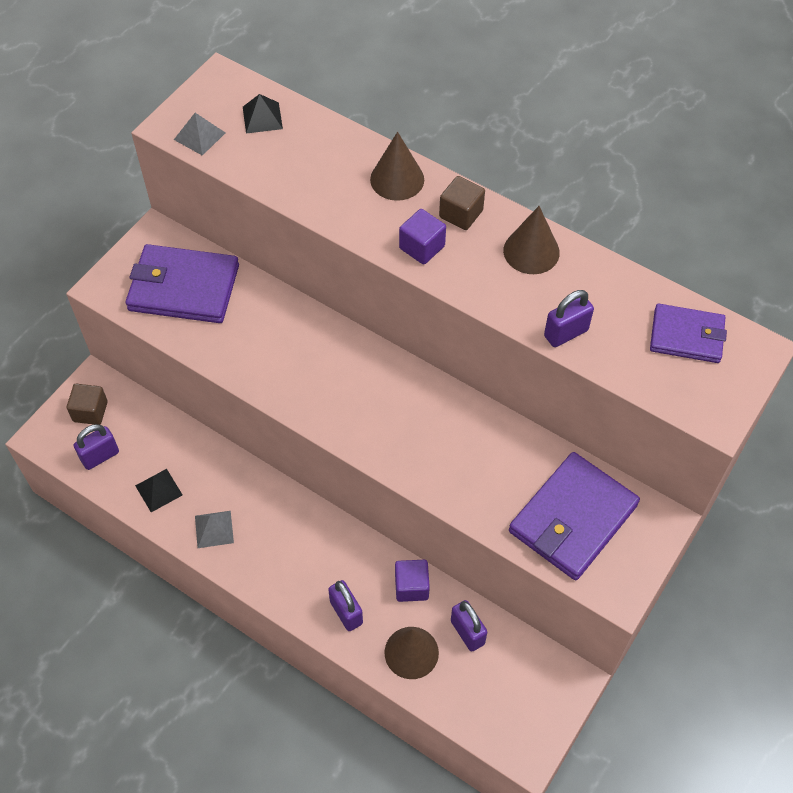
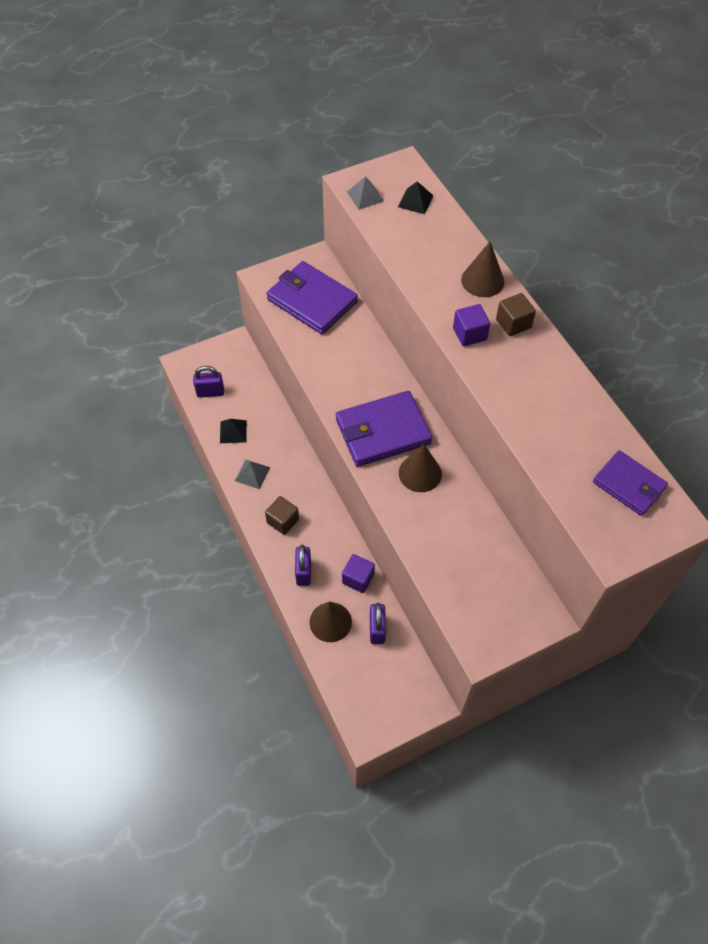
camera: 30 degrees right, 0 degrees up
brown cube [67,384,108,425] -> brown cube moved to [265,496,299,535]
brown cone [503,206,560,274] -> brown cone moved to [399,444,442,492]
purple wallet [509,452,640,580] -> purple wallet moved to [336,391,432,467]
purple padlock [544,290,594,347] -> none

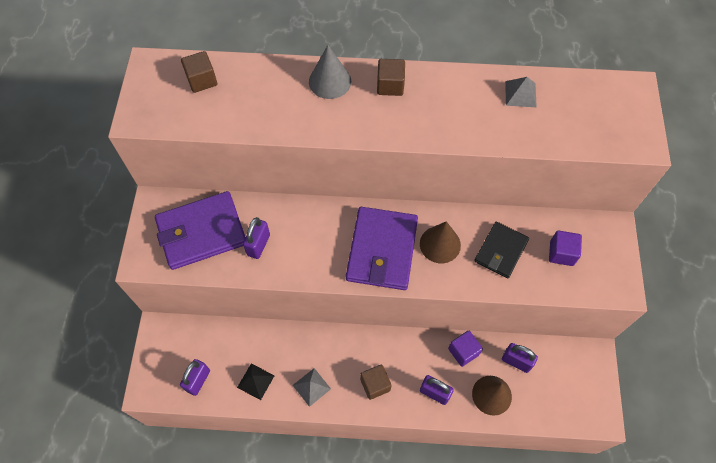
camera: 60 degrees left, 5 degrees up
grey pyramid [347,176,384,210] -> grey pyramid moved to [505,77,537,108]
black pyramid [398,181,433,214] -> brown cube [181,51,217,93]
purple cube [453,304,490,346] -> purple cube moved to [549,230,582,266]
brown cone [461,242,505,297] -> grey cone [309,45,351,99]
purple wallet [593,450,668,516] -> none
none -> purple padlock [243,217,270,259]
none -> black wallet [474,222,529,278]

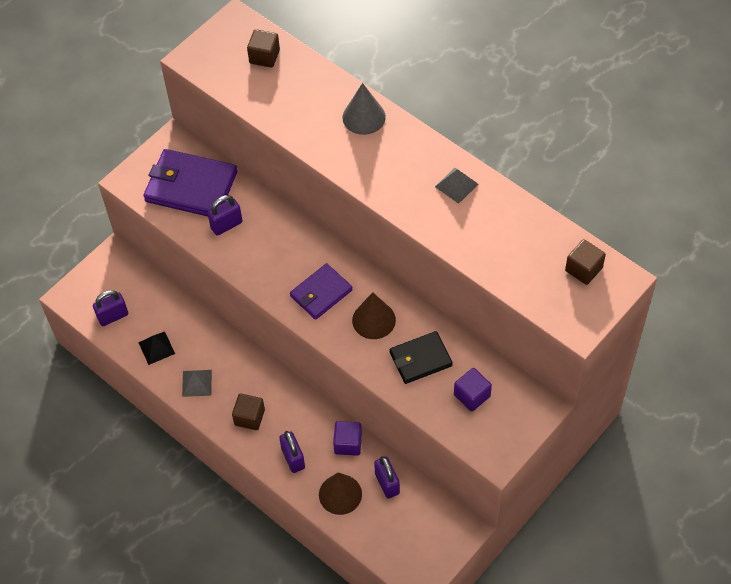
camera: 40 degrees right, 5 degrees down
purple wallet [346,207,418,290] -> purple wallet [290,263,353,320], size x0.62
brown cube [377,59,405,96] -> brown cube moved to [565,239,606,285]
grey pyramid [505,77,537,108] -> grey pyramid moved to [435,168,478,204]

